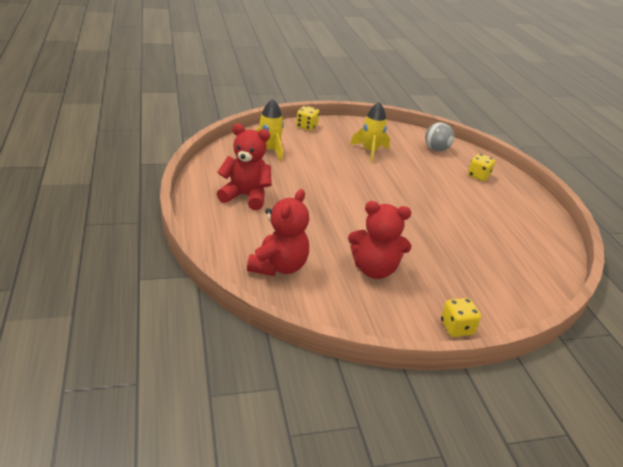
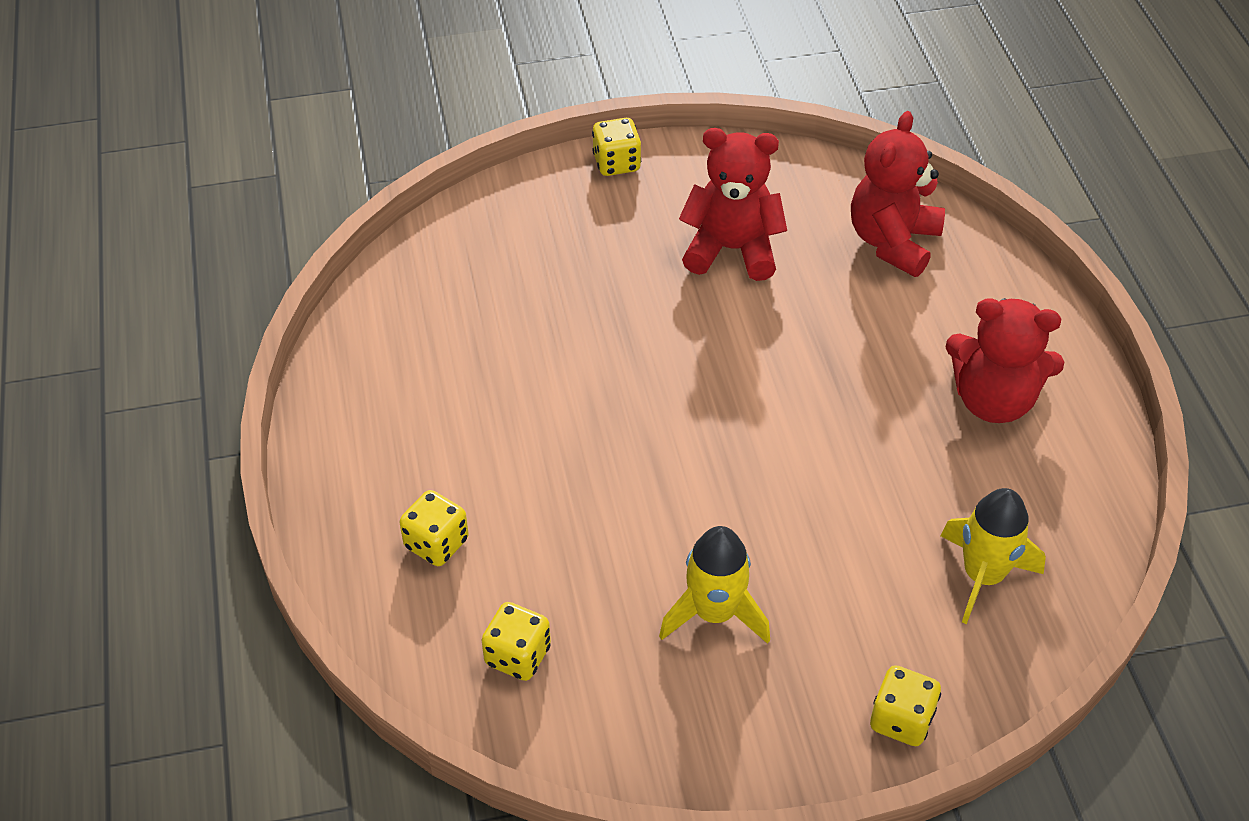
camera: 175 degrees left, 15 degrees up
grey ball [425,122,454,151] -> yellow dice [482,602,551,681]

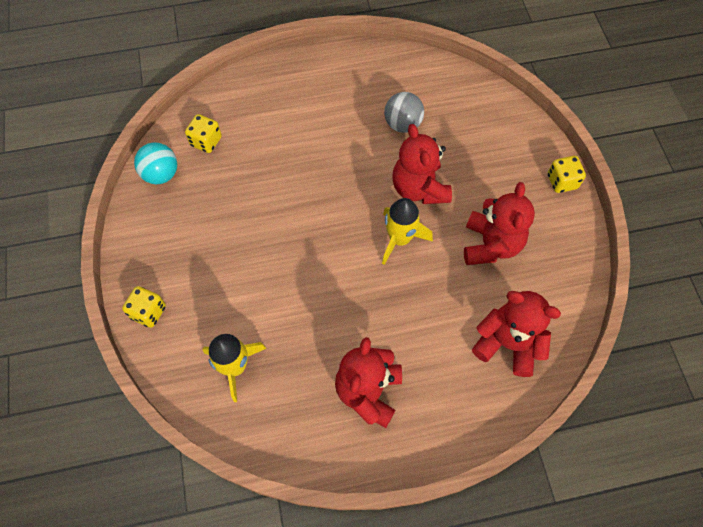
camera: 90 degrees right, 15 degrees up
yellow dice [400,490,469,566] -> none
yellow rocket [659,526,770,644] -> yellow rocket moved to [382,198,433,265]
none -> turquoise ball [134,142,177,184]
none -> grey ball [384,92,424,133]
none -> red teddy bear [392,124,452,204]

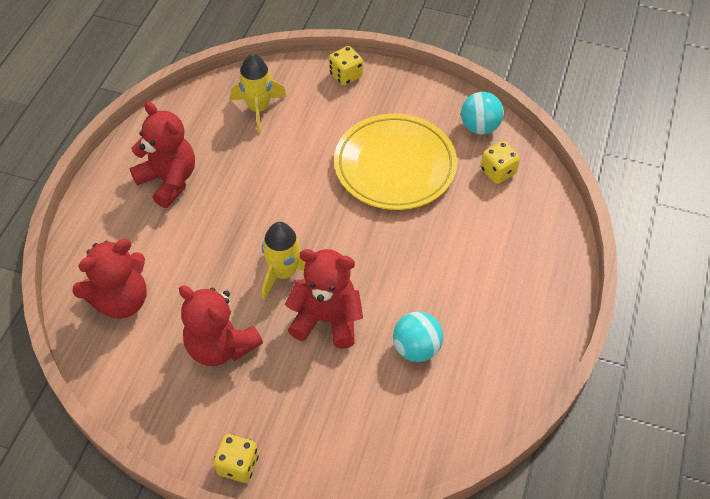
camera: 120 degrees right, 10 degrees down
grey ball [384,92,424,133] -> turquoise ball [393,312,443,362]
none -> yellow plate [334,113,457,210]

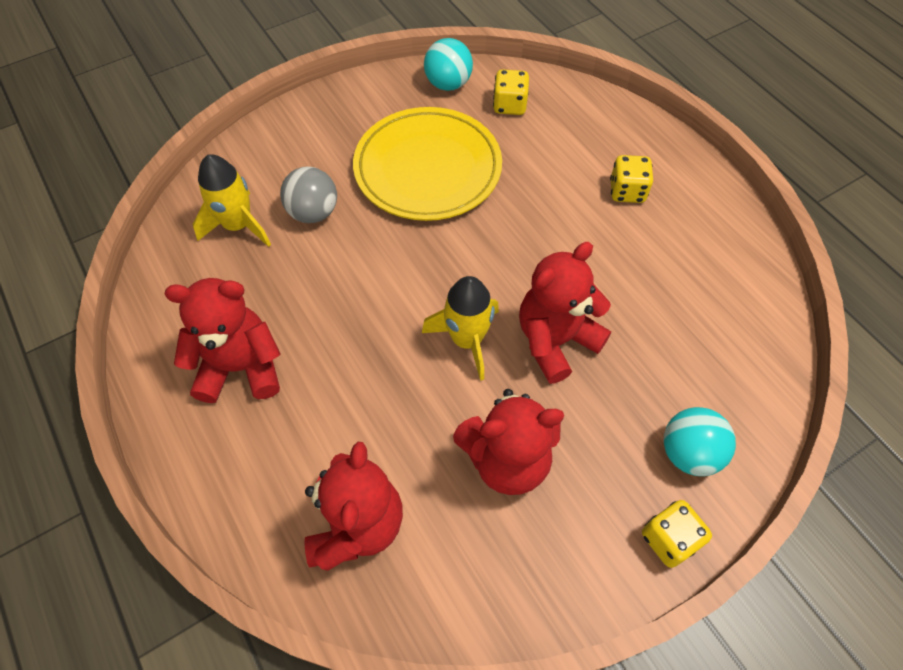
camera: 50 degrees left, 5 degrees up
yellow dice [329,46,363,86] -> yellow dice moved to [610,155,653,203]
turquoise ball [393,312,443,362] -> turquoise ball moved to [664,407,736,476]
none -> grey ball [280,167,337,223]

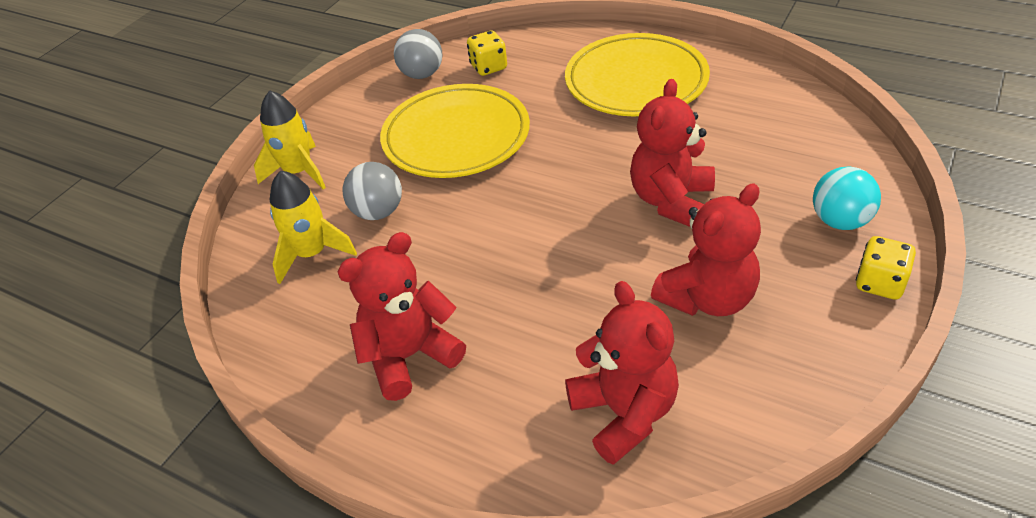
camera: 25 degrees left, 15 degrees down
yellow rocket [422,276,499,381] -> yellow rocket moved to [254,90,326,190]
turquoise ball [424,38,473,91] -> grey ball [394,29,442,79]
yellow dice [610,155,653,203] -> yellow plate [565,33,710,116]

